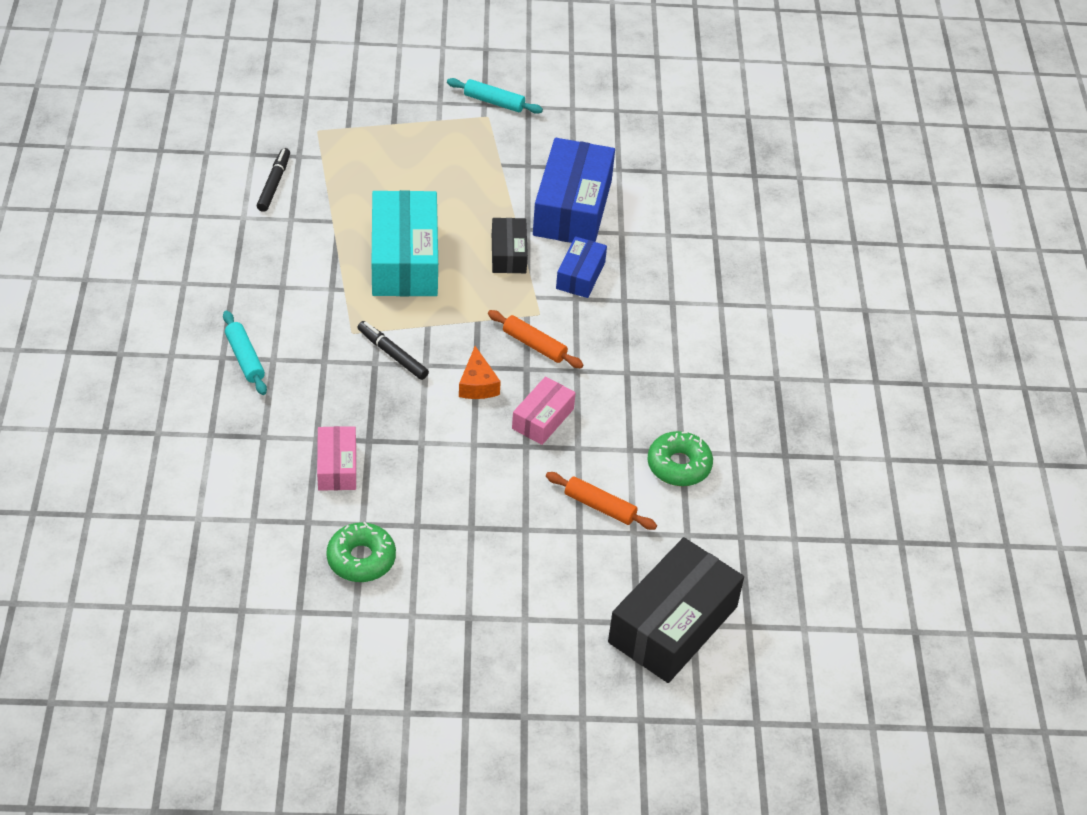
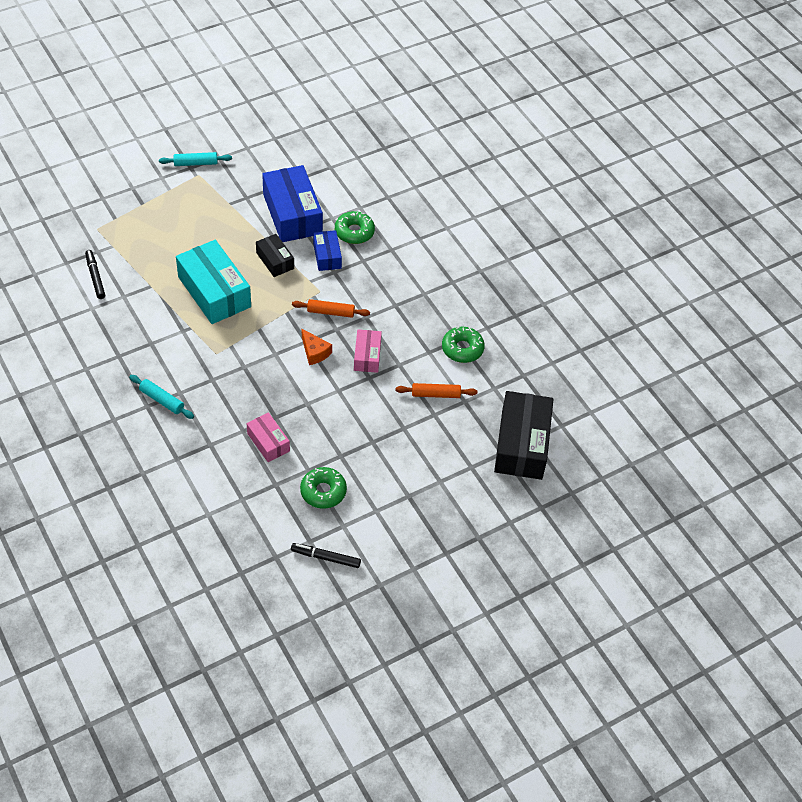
camera: 30 degrees left, 5 degrees up
black marker [357,321,429,380] -> black marker moved to [291,543,361,568]
none -> green donut [335,211,375,244]

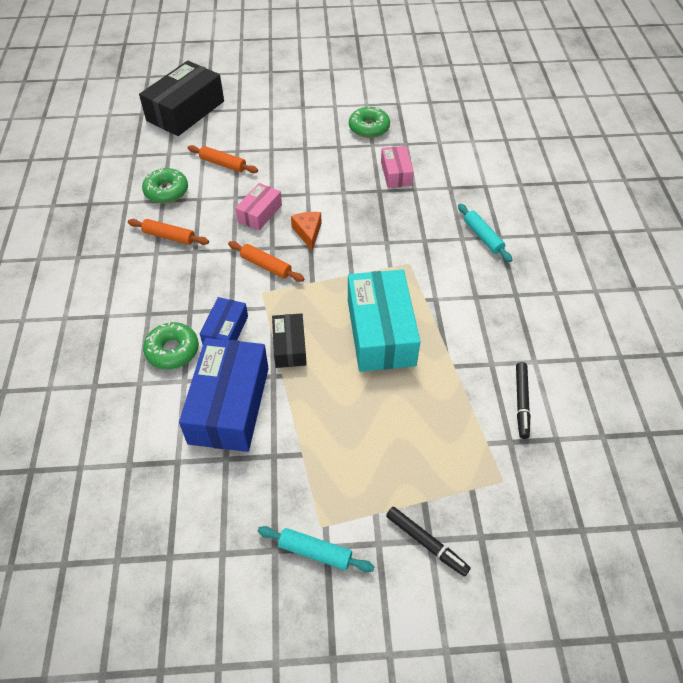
camera: 150 degrees left, 0 degrees up
black marker [291,543,361,568] -> black marker moved to [386,507,471,577]
none -> orange rolling pin [128,219,209,245]

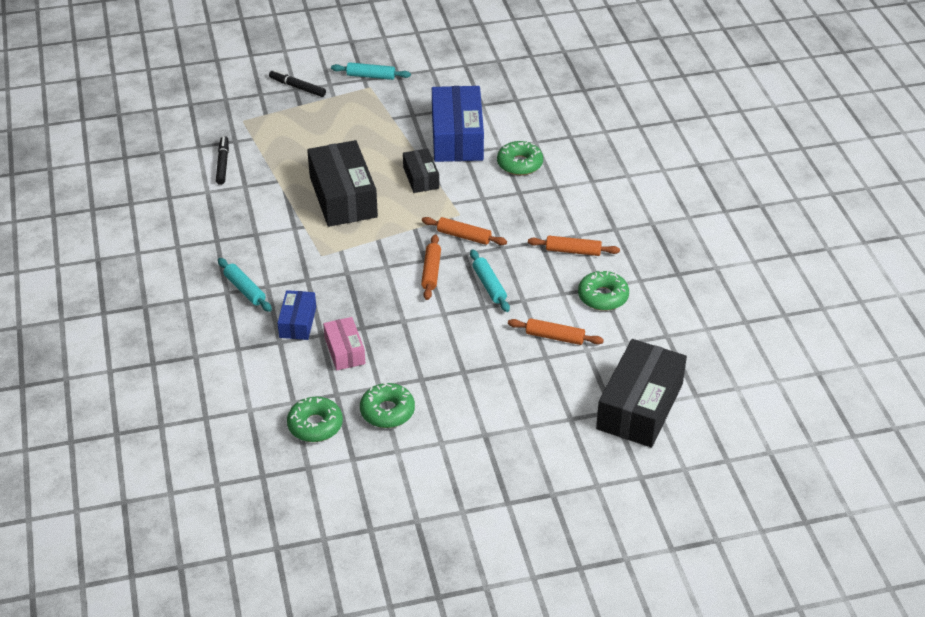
camera: 170 degrees right, 10 degrees down
blue box [200,297,248,345] -> blue box moved to [277,290,316,340]
pink box [235,183,282,230] -> turquoise rolling pin [470,250,510,312]
orange cheese [291,212,321,251] -> orange rolling pin [421,234,441,300]
turquoise box [348,269,421,372] -> black box [307,140,378,227]
none -> green donut [287,397,343,442]

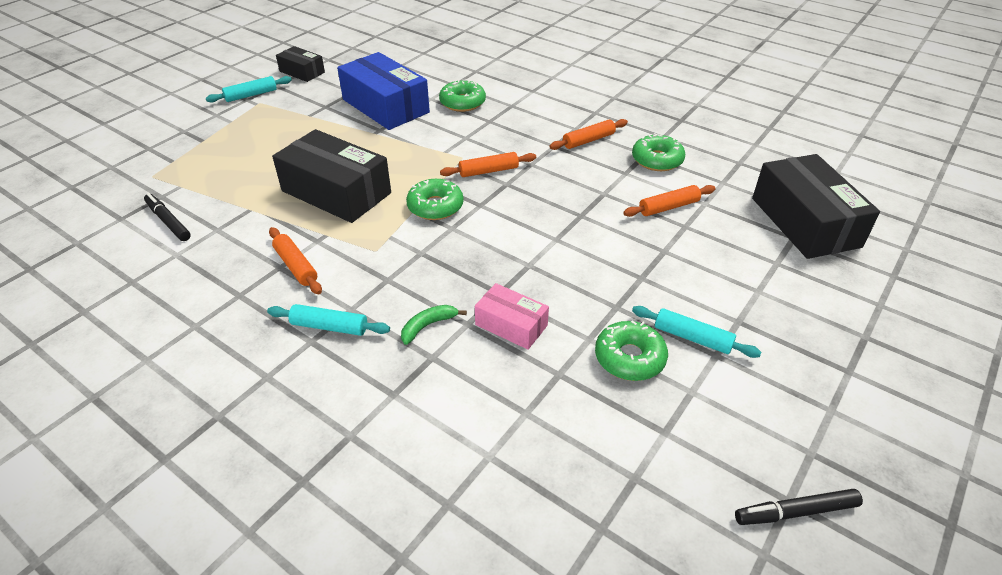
camera: 40 degrees left, 0 degrees up
black marker [269,70,326,97] -> black marker moved to [735,489,863,525]
blue box [277,290,316,340] -> green banana [401,305,467,345]
green donut [287,397,343,442] -> green donut moved to [406,179,464,220]
black box [403,148,439,193] -> black box moved to [276,46,325,82]
orange rolling pin [421,234,441,300] -> orange rolling pin moved to [269,227,322,294]
turquoise rolling pin [470,250,510,312] -> turquoise rolling pin moved to [632,306,761,358]

